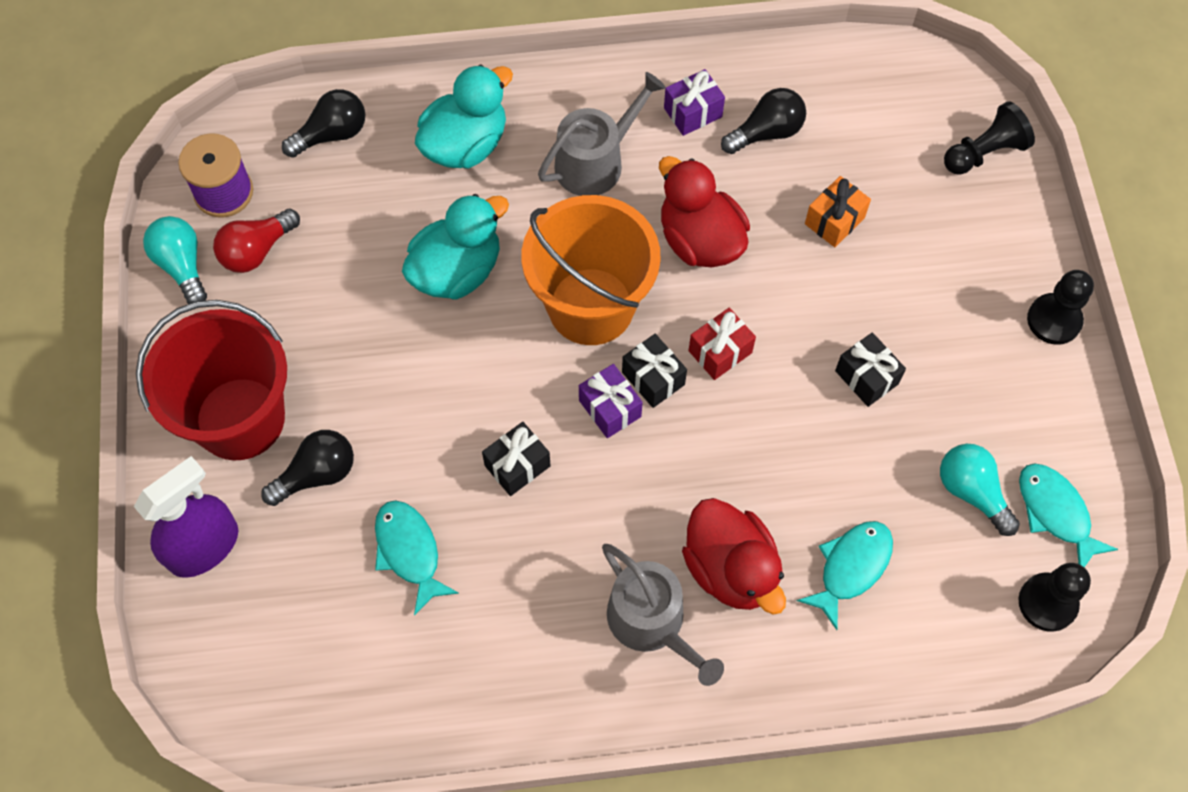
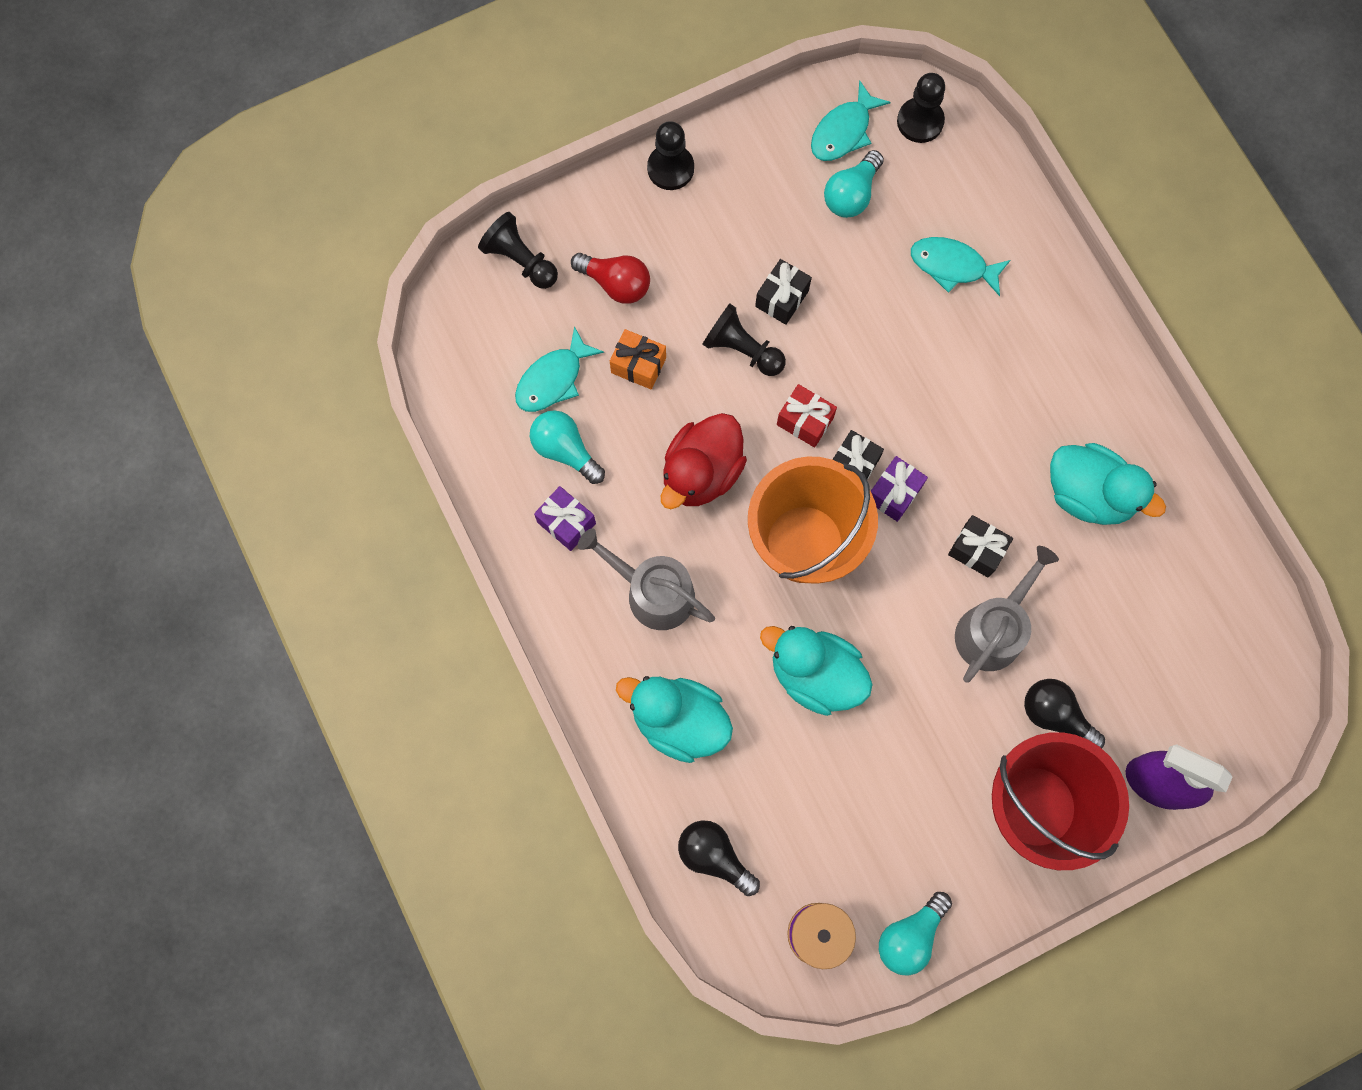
camera: 110 degrees left, 10 degrees up
red light bulb [213,209,300,273] -> red light bulb moved to [571,253,650,304]
turquoise fish [375,500,459,615] -> turquoise fish moved to [515,326,604,412]
grey watering can [602,544,724,686] -> grey watering can moved to [955,546,1059,683]
red duck [682,498,786,614] -> none
black light bulb [721,88,806,154] -> turquoise light bulb [530,410,605,484]
none -> black pawn [702,304,786,376]
none -> turquoise duck [1050,443,1166,525]

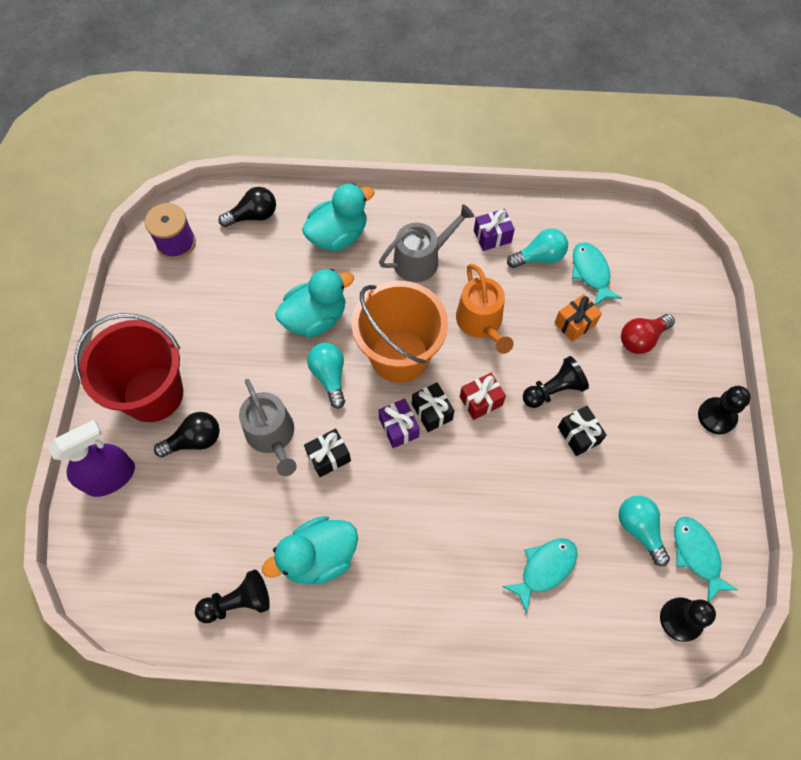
camera: 120 degrees right, 10 degrees down
black pawn [478,212,558,289] -> black pawn moved to [195,570,270,623]
red duck [661,413,747,509] -> orange watering can [456,264,514,354]
turquoise light bulb [879,892,952,976] -> turquoise light bulb moved to [307,343,345,409]

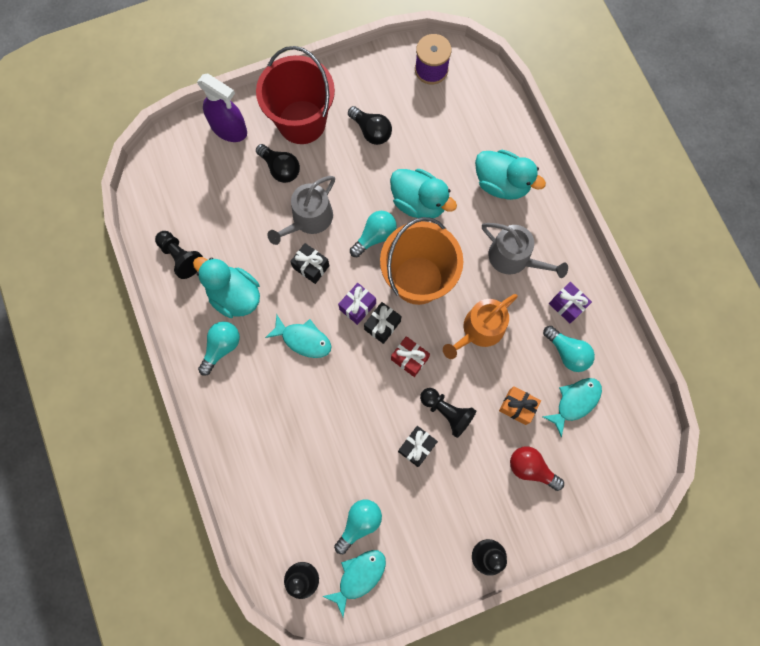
camera: 65 degrees right, 10 degrees up
black light bulb [218,187,276,227] -> black light bulb moved to [348,106,392,145]
turquoise fish [502,538,577,613] -> turquoise fish moved to [265,315,332,358]
none -> turquoise light bulb [198,321,240,376]

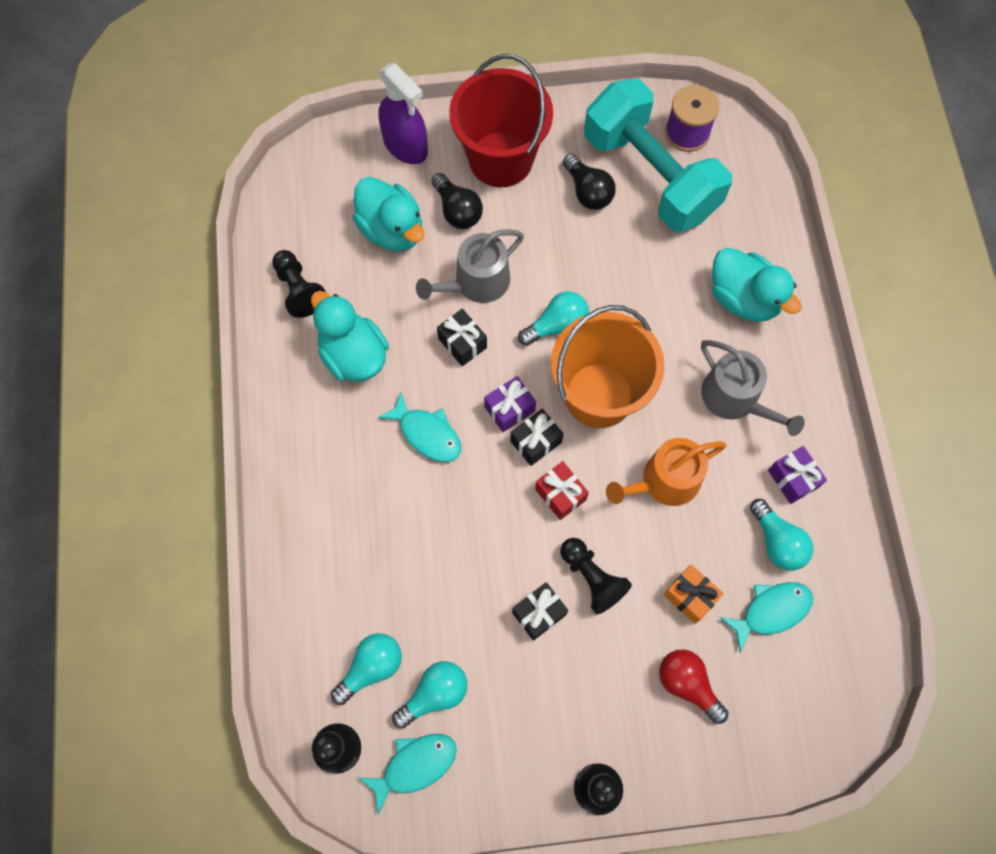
camera: 15 degrees right, 5 degrees down
turquoise light bulb [198,321,240,376] -> turquoise light bulb moved to [331,633,402,705]
turquoise duck [390,169,457,218] -> turquoise duck moved to [353,177,424,251]
none -> turquoise dumbbell [584,79,732,232]

